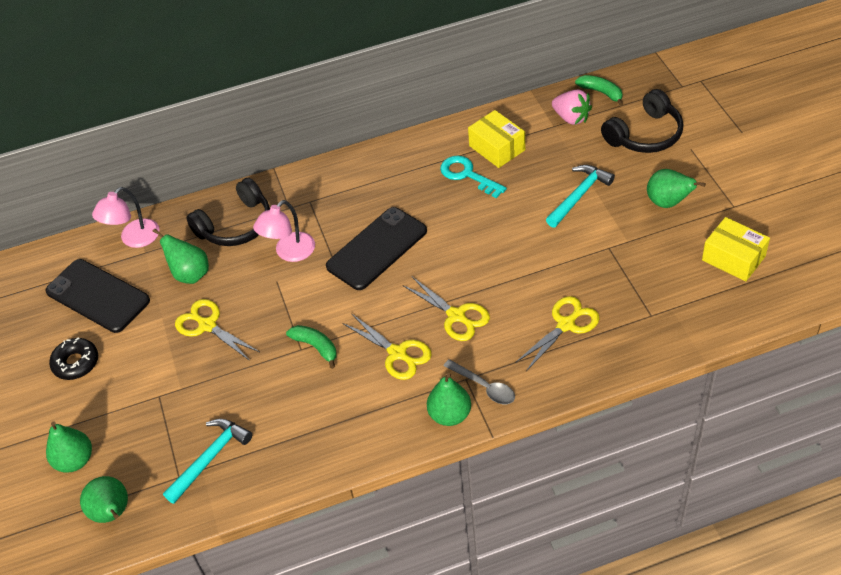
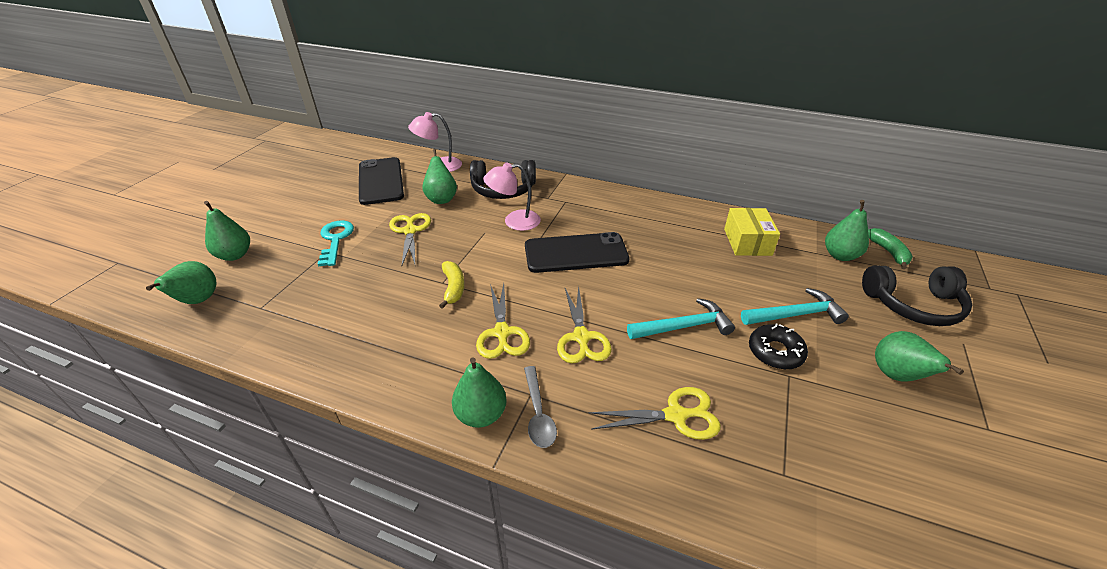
camera: 35 degrees right, 10 degrees down
black donut [49,337,98,380] -> black donut moved to [749,323,808,370]
turquoise hammer [163,419,252,504] -> turquoise hammer moved to [627,298,735,339]
green banana [286,325,337,369] -> yellow banana [439,261,465,309]
turquoise key [440,156,507,198] -> turquoise key moved to [318,221,354,266]
pink strawberry [552,89,592,125] -> green pear [825,200,869,261]
yellow box [702,217,770,282] -> none

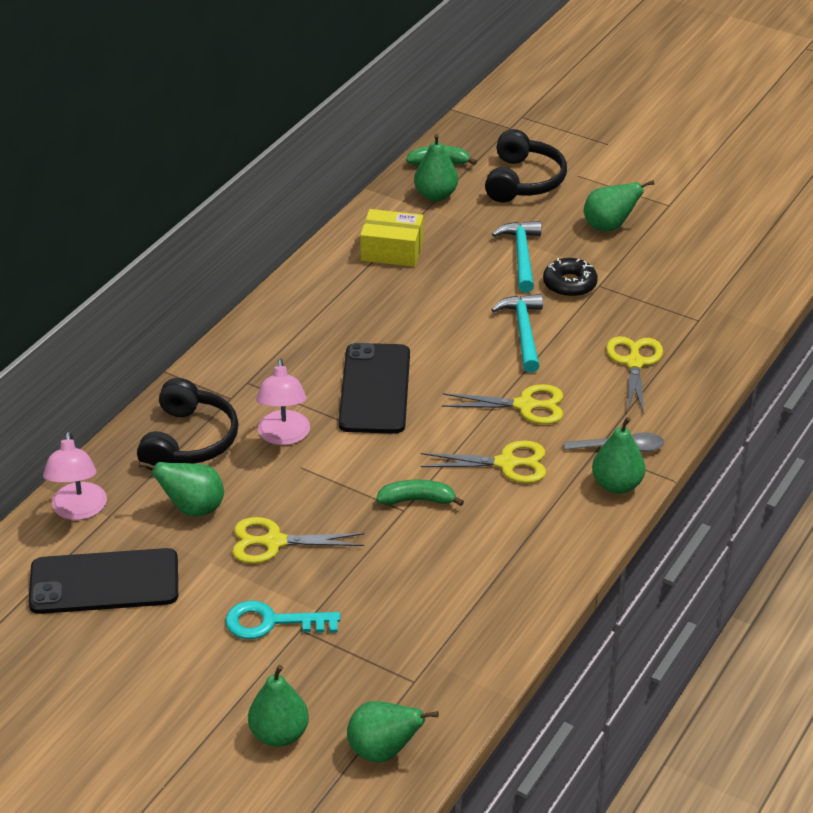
camera: 80 degrees left, 0 degrees up
yellow banana [439,261,465,309] -> green banana [376,480,464,506]

